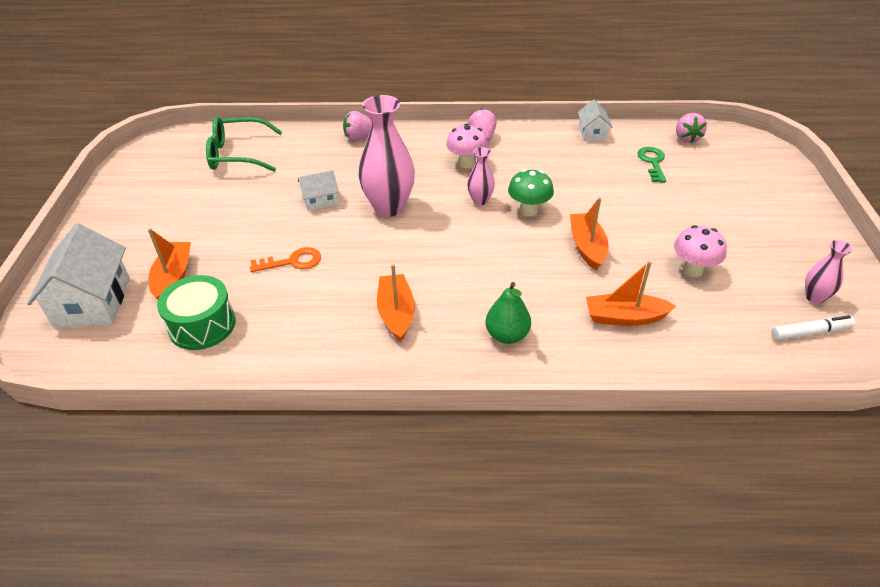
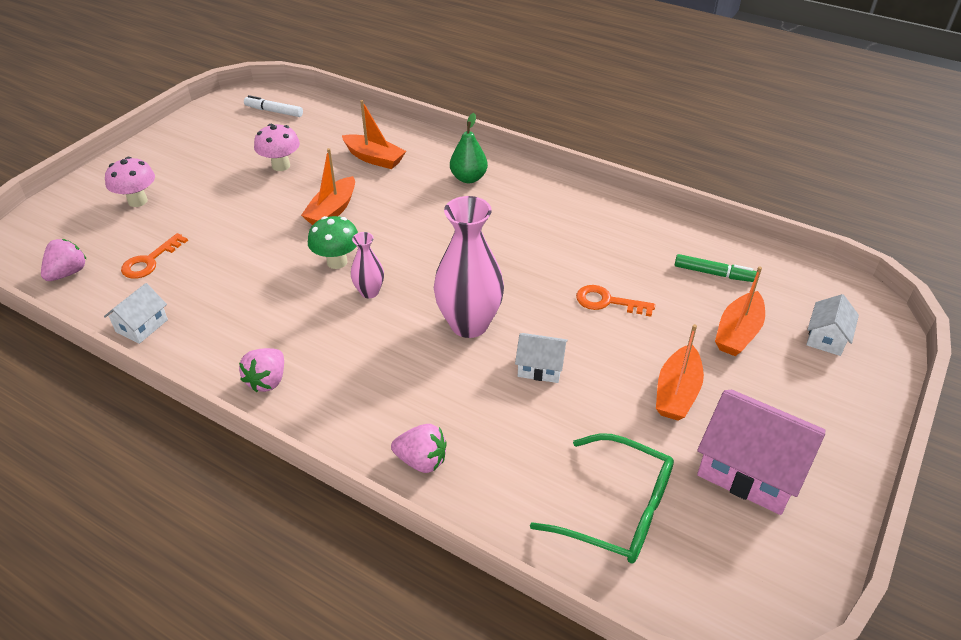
camera: 150 degrees left, 0 degrees up
white house [27,223,129,328] -> white house [806,294,859,356], size x0.53
green drum [157,275,236,350] -> green marker [675,254,757,282]
orange boat [377,264,415,342] -> orange boat moved to [656,324,704,421]
pink mushroom [446,124,488,168] -> pink mushroom moved to [105,157,155,207]
green key [637,147,666,183] -> orange key [121,233,188,279]
pink vase [805,240,853,304] -> none
none -> pink house [697,390,826,515]

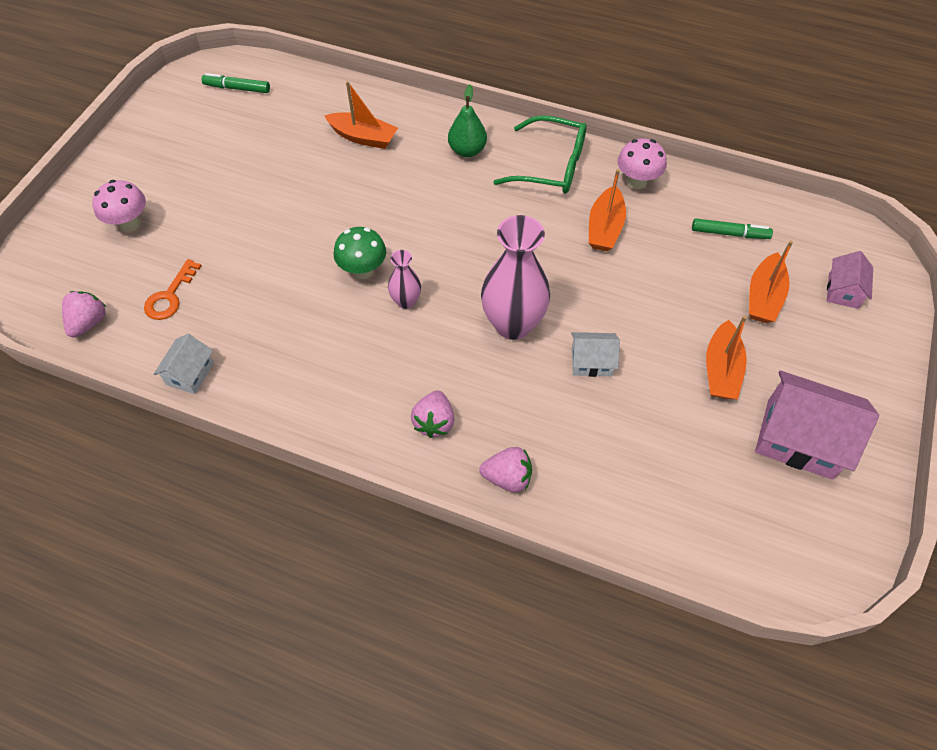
camera: 10 degrees left, 15 degrees up
pink strawberry [239,348,284,393] -> pink strawberry moved to [411,391,454,438]
white marker [244,95,303,117] -> green marker [202,73,270,93]
pink mushroom [254,124,300,171] -> pink mushroom moved to [618,138,667,189]
orange boat [301,148,355,225] -> orange boat moved to [589,169,626,251]
green glasses [530,433,674,564] -> green glasses moved to [493,115,586,194]
orange key [576,285,655,317] -> none
white house [806,294,859,356] -> pink house [827,251,873,309]

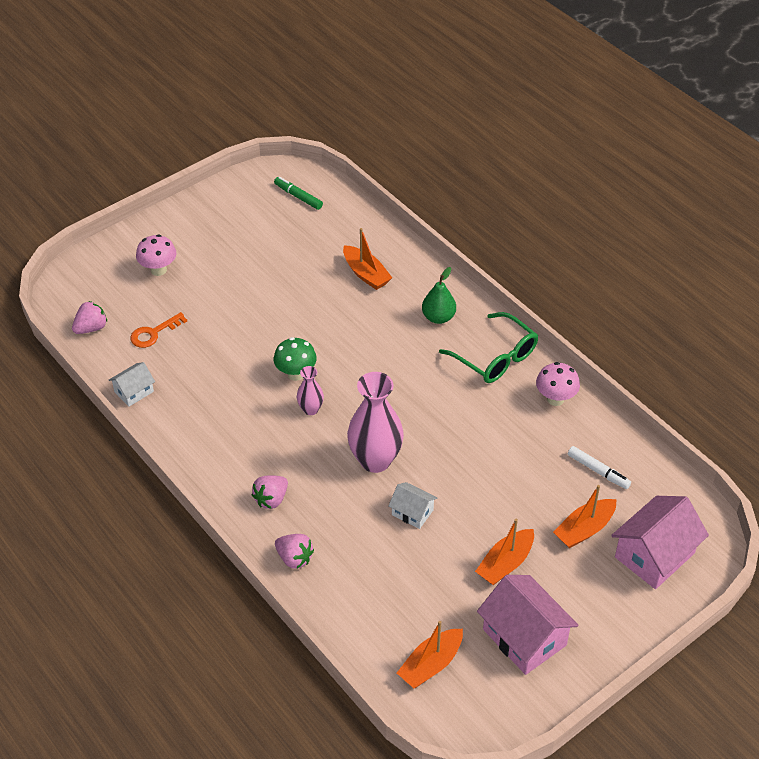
camera: 30 degrees right, 10 degrees down
orange boat [589,169,626,251] -> orange boat moved to [397,621,463,688]
green marker [692,218,773,239] -> white marker [568,446,631,489]
pink house [827,251,873,309] -> pink house [611,496,709,589], size x1.87

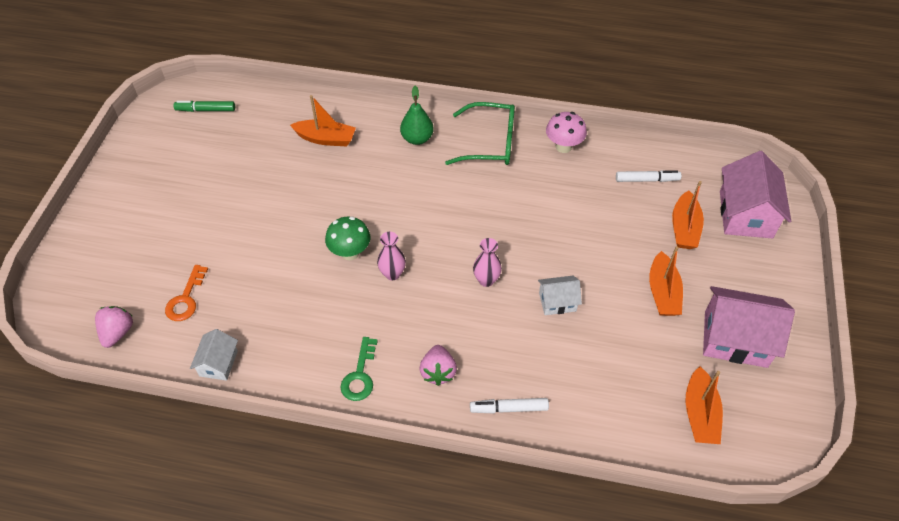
camera: 40 degrees left, 5 degrees up
pink mushroom [136,234,176,276] -> none
pink strawberry [275,534,314,569] -> white marker [470,398,549,414]
pink vase [347,372,404,473] -> pink vase [473,238,502,287], size x0.50
none -> green key [340,337,378,401]

